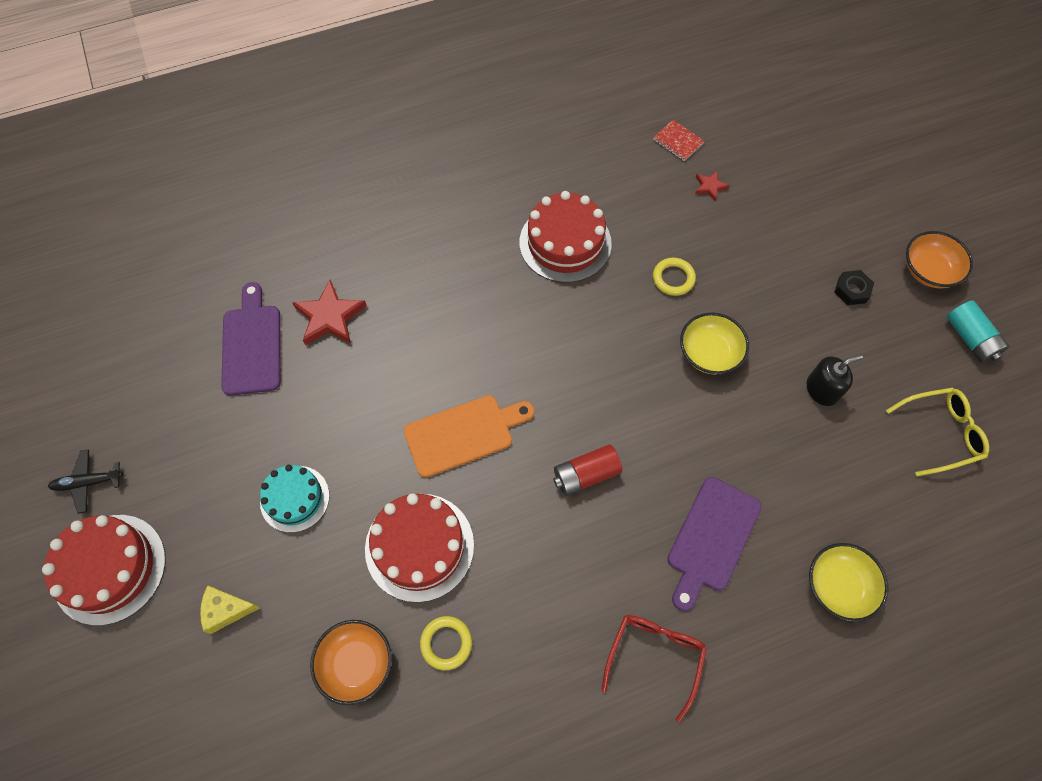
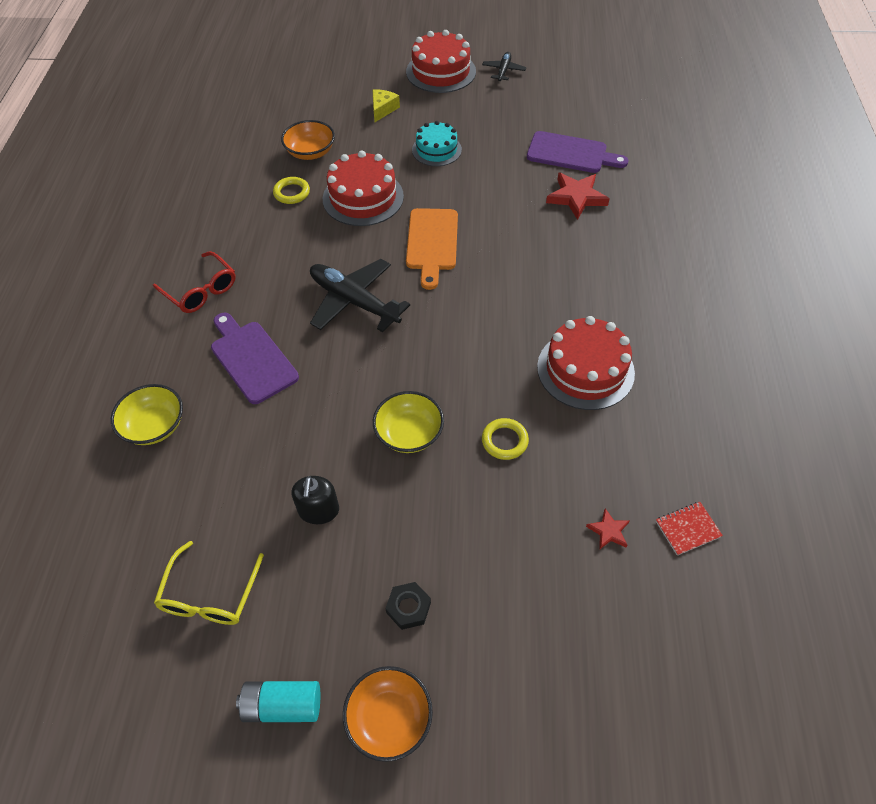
camera: 115 degrees right, 10 degrees down
red battery [553,444,622,496] -> black plane [310,259,410,332]

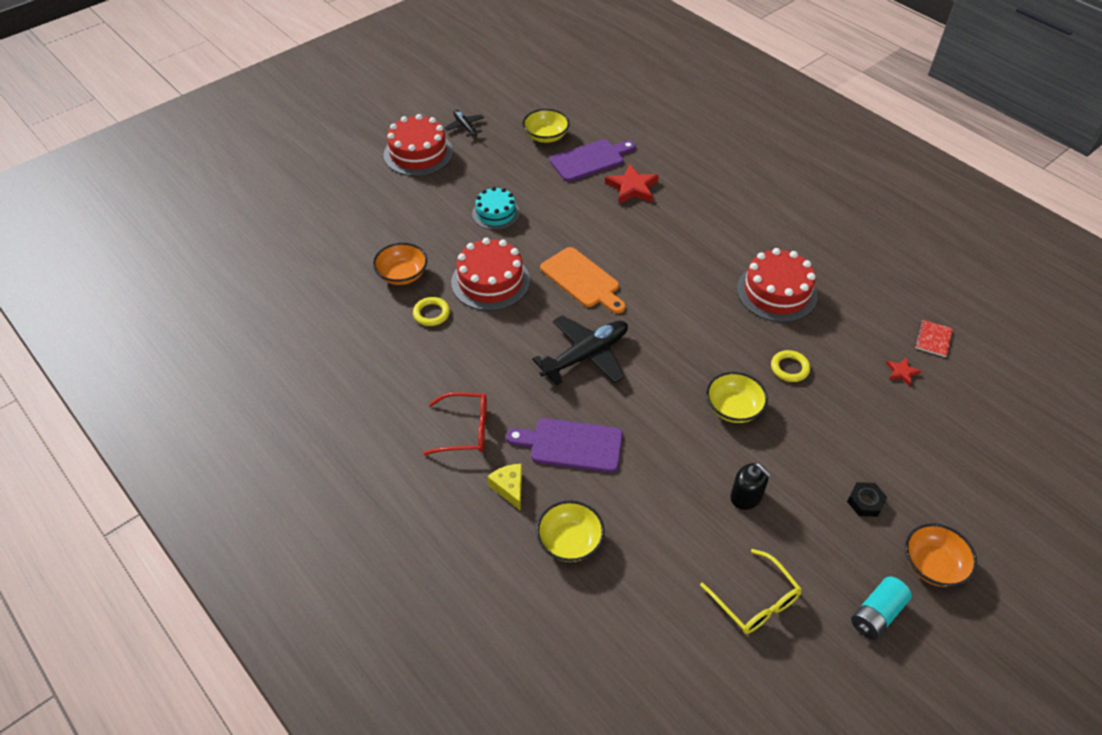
camera: 45 degrees left, 5 degrees down
black plane [310,259,410,332] -> black plane turned 150 degrees clockwise [532,315,628,385]
yellow cheese [373,90,400,122] -> yellow cheese moved to [487,464,522,511]
none -> yellow bowl [523,109,570,143]

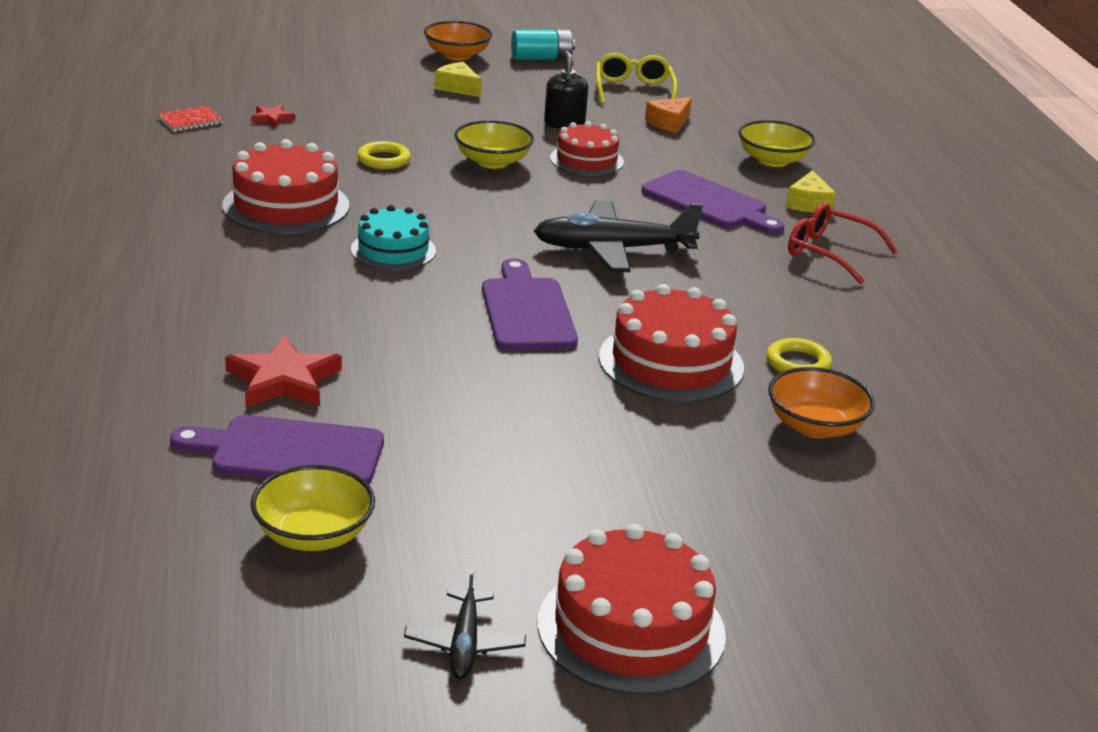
camera: 150 degrees left, 20 degrees down
turquoise cake [472,187,520,230] -> turquoise cake moved to [351,205,436,271]
orange cutting board [540,247,626,314] -> purple cutting board [482,258,578,351]
black nut [847,482,887,517] -> yellow cheese [434,62,482,97]
none -> red cake [550,121,624,176]
none -> orange cheese [645,97,692,133]

